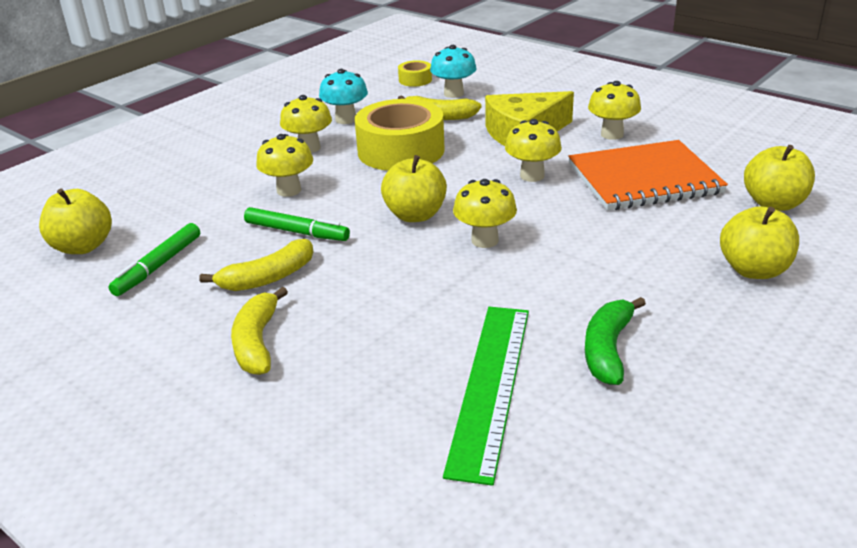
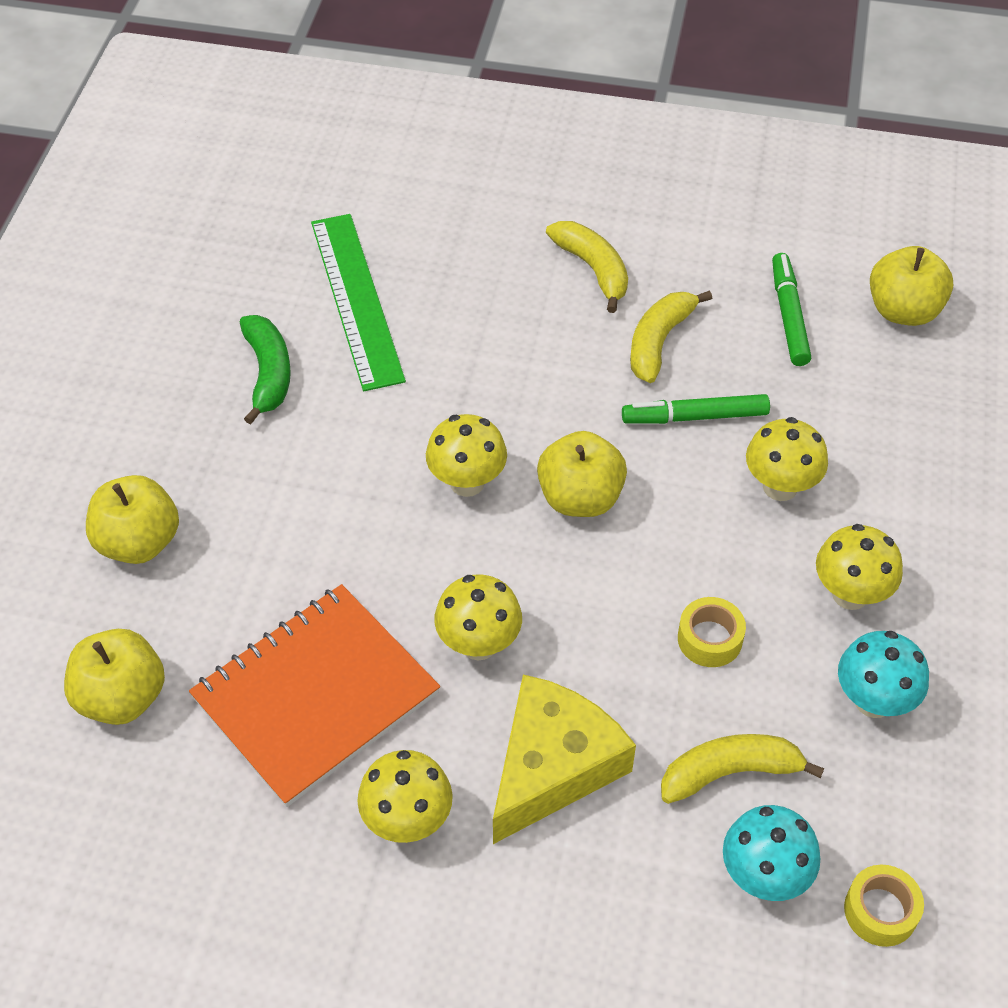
camera: 150 degrees right, 20 degrees up
yellow tape [355,99,445,171] -> yellow tape [678,597,746,667], size x0.45

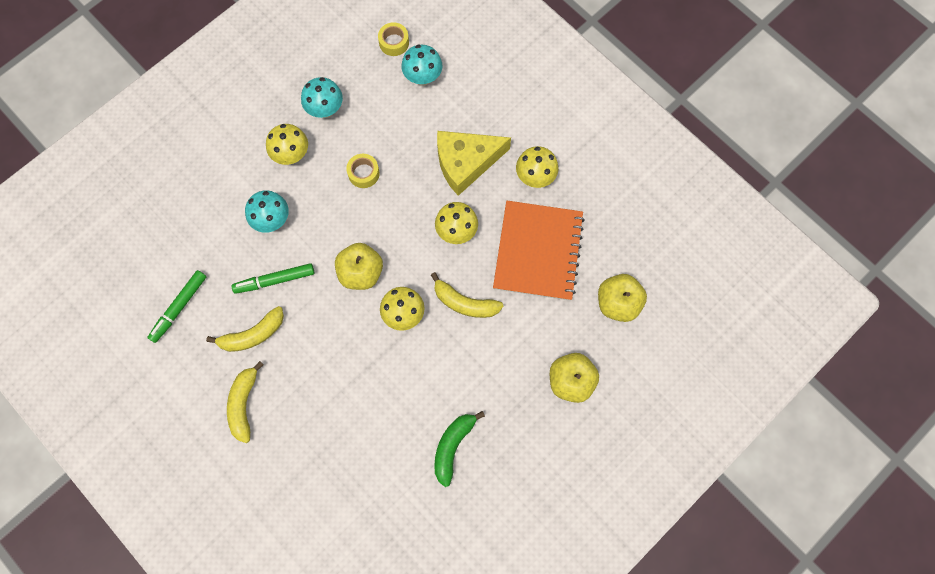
camera: 145 degrees left, 20 degrees up
orange notebook [189,584,440,807] -> orange notebook turned 75 degrees counterclockwise [493,201,585,301]
green ruler [311,214,406,391] -> none
green marker [622,394,770,424] -> green marker turned 135 degrees clockwise [232,263,314,294]
yellow banana [661,734,825,804] -> yellow banana moved to [431,272,503,318]
yellow mushroom [746,417,828,501] -> turquoise mushroom [245,190,289,233]
yellow apple [870,246,953,326] -> none

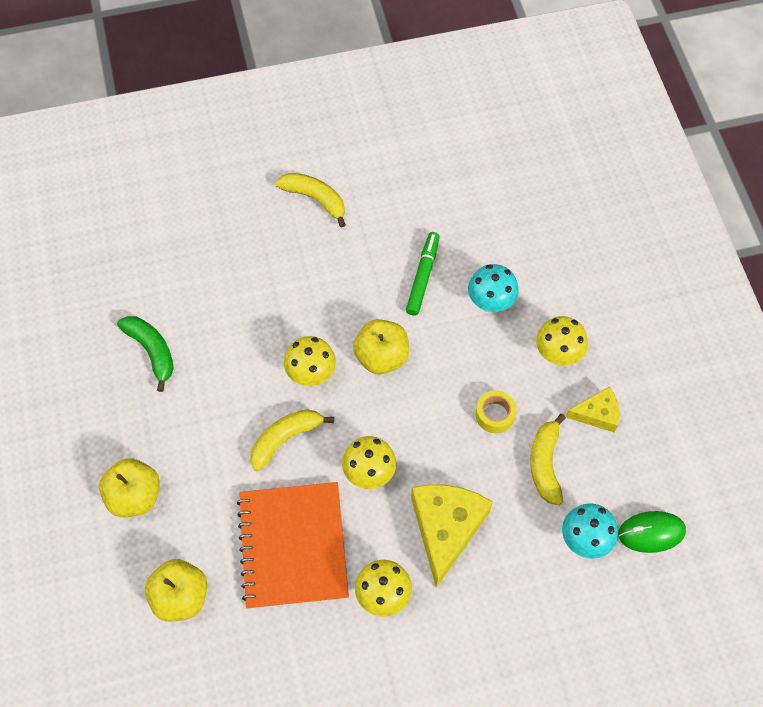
camera: 120 degrees right, 10 degrees down
green marker [147,270,207,343] -> none
yellow banana [206,306,284,352] -> yellow banana moved to [530,414,566,505]
turquoise mushroom [301,77,343,118] -> yellow cheese [566,386,619,433]
yellow tape [378,22,409,56] -> green mouse [618,511,686,553]
orange notebook [493,201,585,301] -> orange notebook turned 45 degrees clockwise [237,482,349,609]

